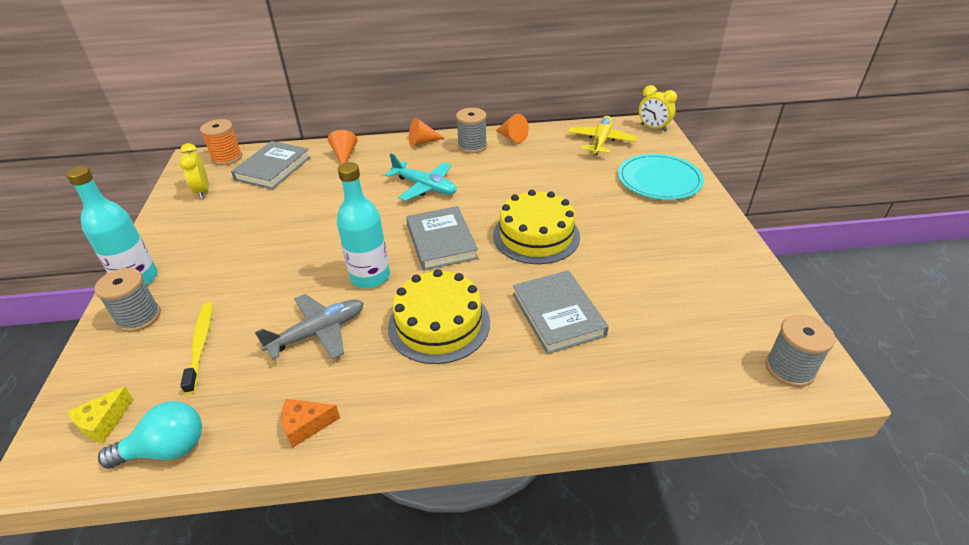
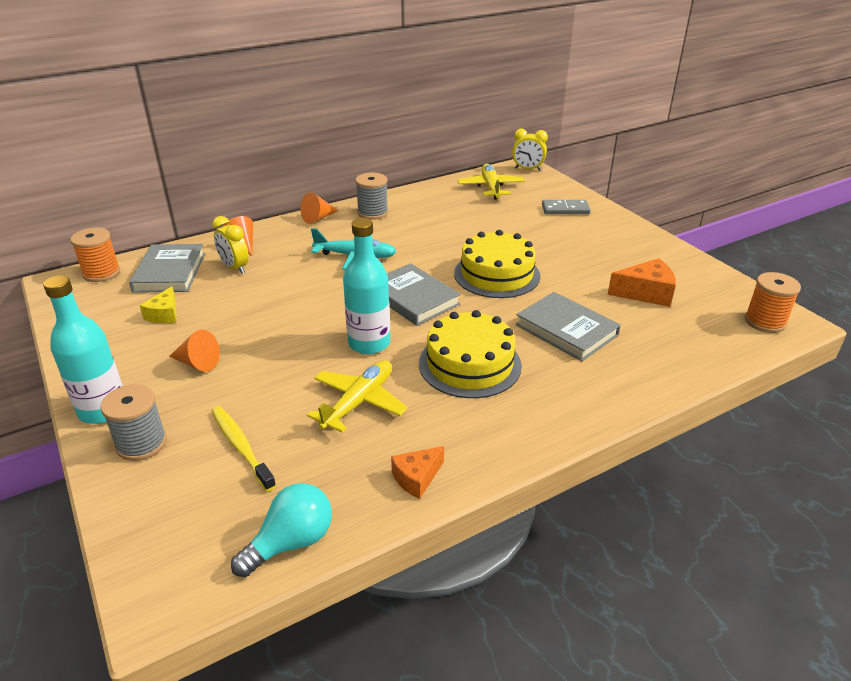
camera: 25 degrees left, 5 degrees down
yellow cheese [68,387,134,443] -> yellow cheese moved to [140,286,177,323]
yellow clock [179,143,209,199] -> yellow clock moved to [212,216,249,274]
grey plane [255,294,364,360] -> yellow plane [307,360,408,432]
orange cone [496,114,529,143] -> orange cone moved to [169,330,220,372]
turquoise plate [618,154,704,200] -> grey domino [542,200,591,214]
grey spool [766,314,835,387] -> orange spool [745,272,801,333]
none -> orange cheese [608,258,676,307]

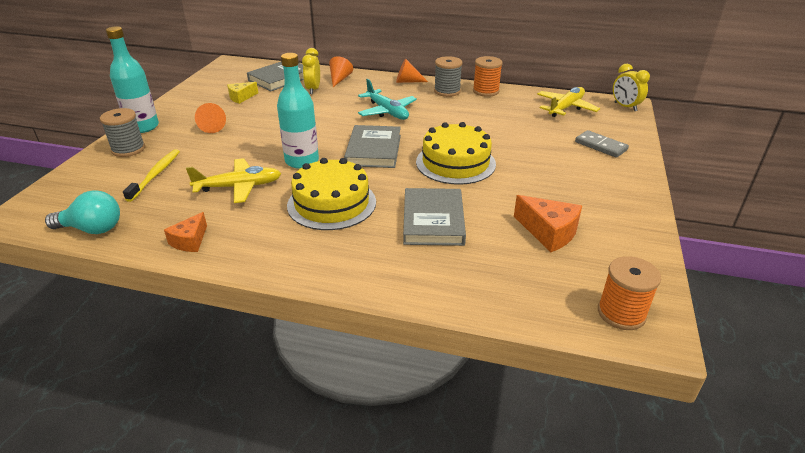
camera: 45 degrees right, 0 degrees up
orange spool [70,227,120,282] -> orange spool moved to [473,56,503,97]
orange cheese [391,446,444,499] -> orange cheese turned 75 degrees counterclockwise [164,212,207,252]

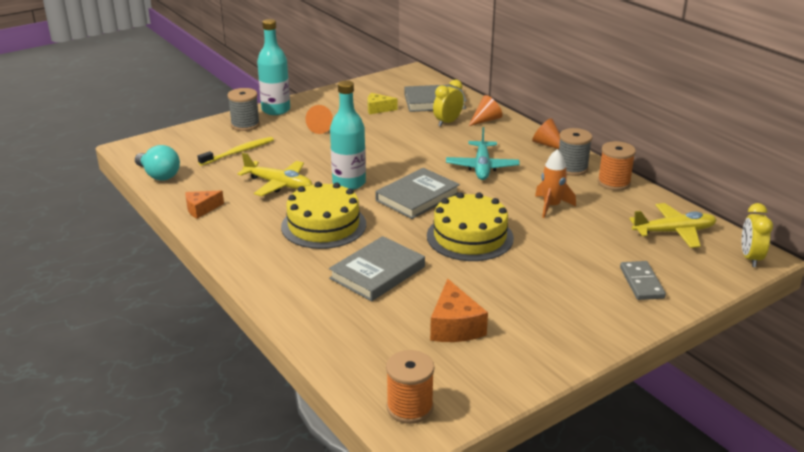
camera: 40 degrees right, 5 degrees down
none -> orange rocket [535,149,576,218]

